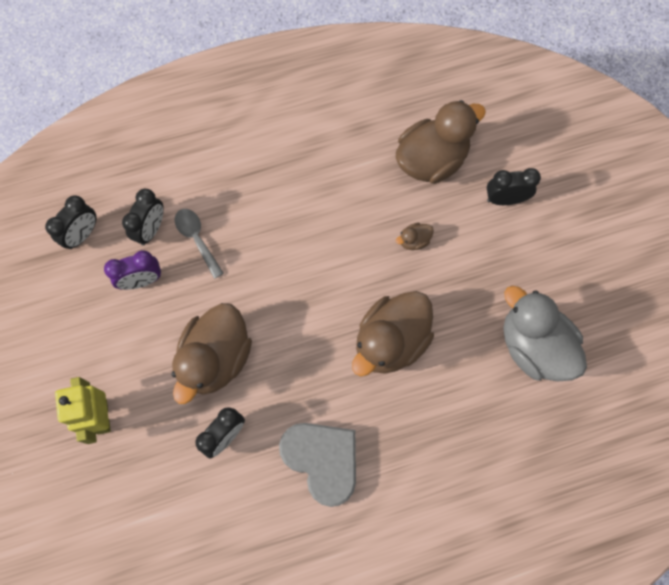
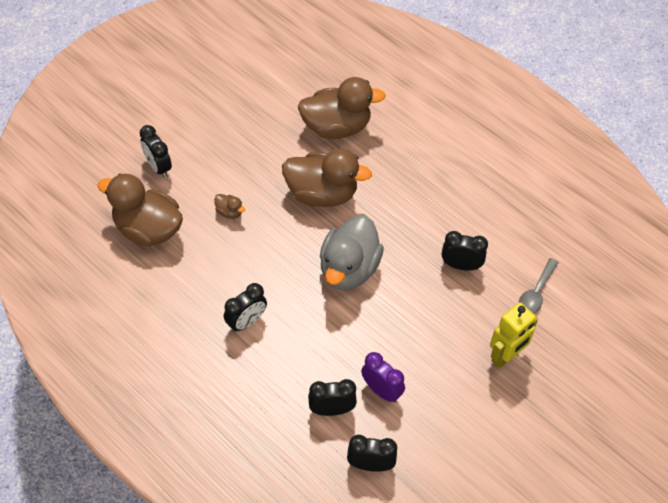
camera: 120 degrees left, 15 degrees down
brown duck [172,303,252,404] -> brown duck moved to [298,77,386,139]
grey spoon [175,209,224,279] -> grey spoon moved to [518,258,559,314]
grey heart [279,423,356,507] -> none
grey duck [503,286,587,381] -> grey duck moved to [320,215,384,290]
none -> black clock [224,283,267,332]

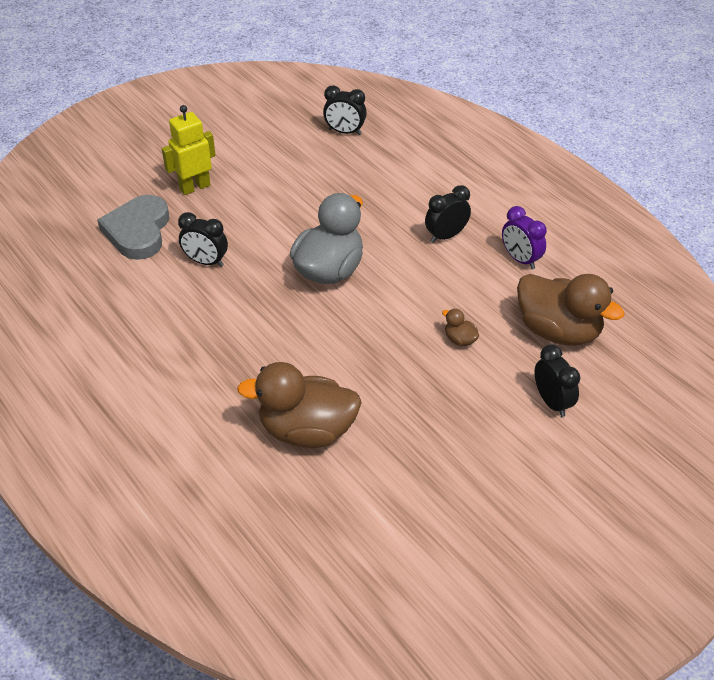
camera: 170 degrees left, 10 degrees down
brown duck [282,149,372,207] -> none
black clock [308,379,357,416] -> none
purple clock [361,352,405,403] -> purple clock moved to [502,206,547,269]
grey spoon [518,258,559,314] -> grey heart [97,195,169,260]

